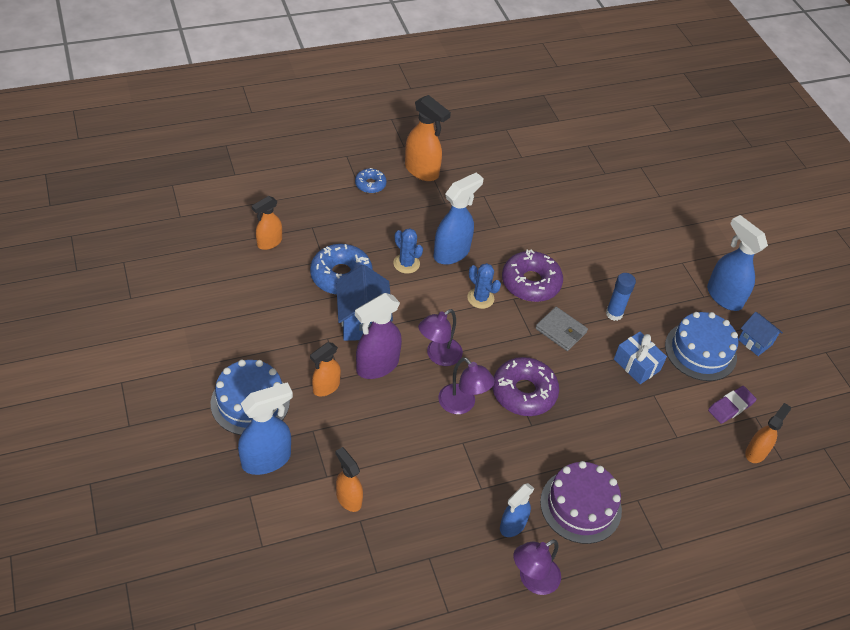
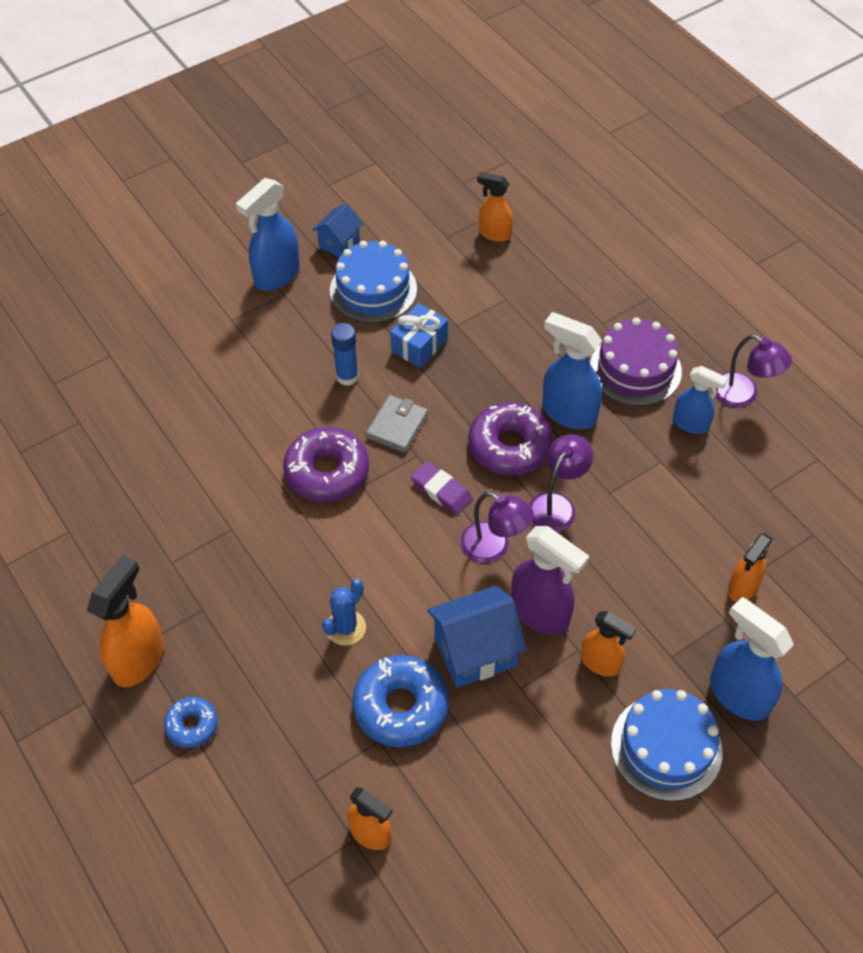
camera: 100 degrees left, 5 degrees up
blue spray bottle [433,172,483,265] -> blue spray bottle moved to [542,312,602,429]
blue cactus [467,263,501,309] -> none
purple eraser [708,386,757,424] -> purple eraser moved to [411,461,473,515]

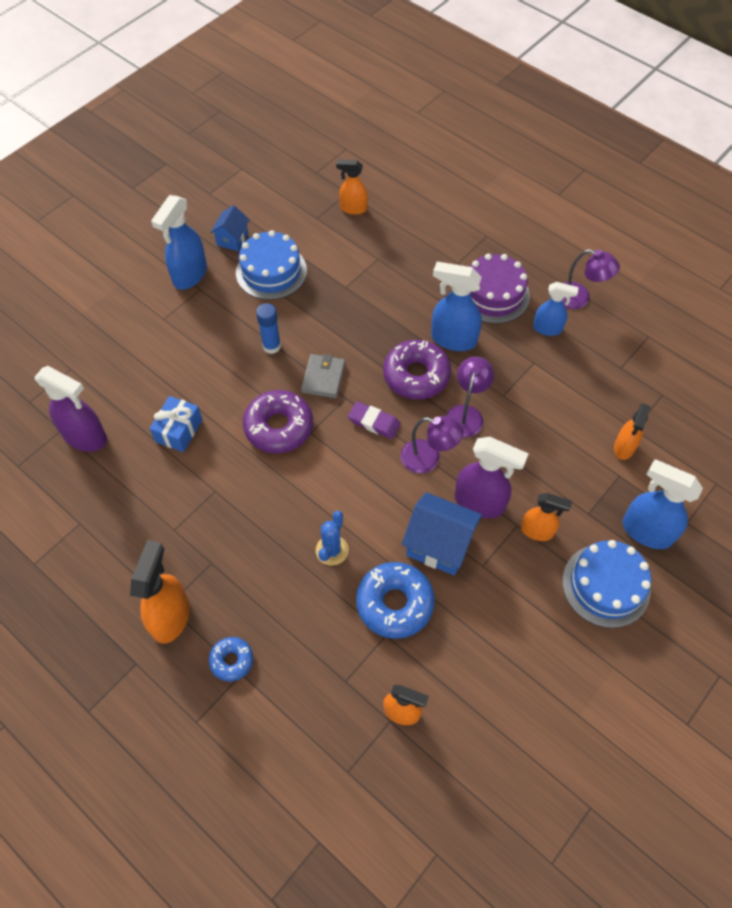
camera: 15 degrees left, 5 degrees up
blue gift [390,303,448,368] -> blue gift moved to [150,396,202,452]
blue house [427,585,527,688] -> blue house turned 60 degrees clockwise [402,492,482,576]
none -> purple spray bottle [34,366,107,452]

